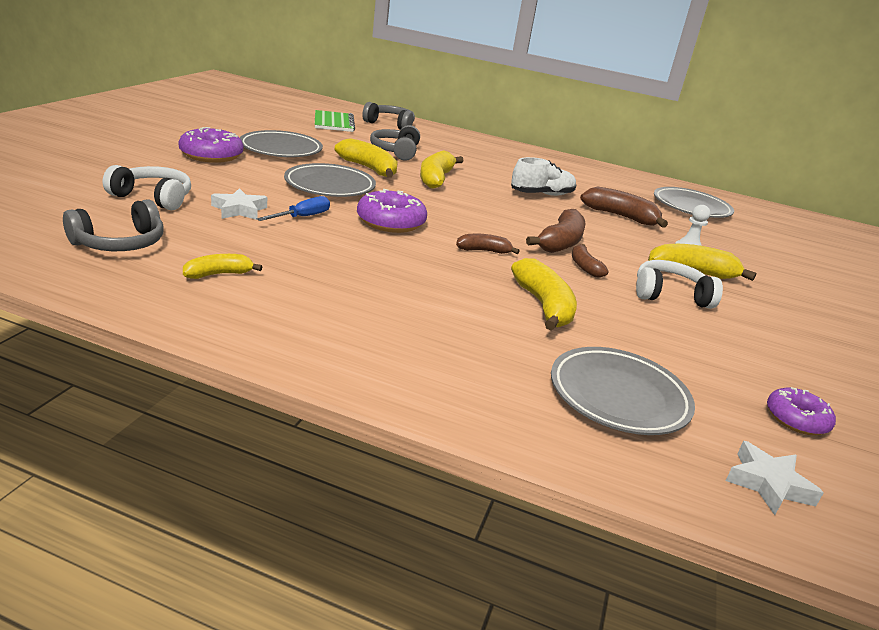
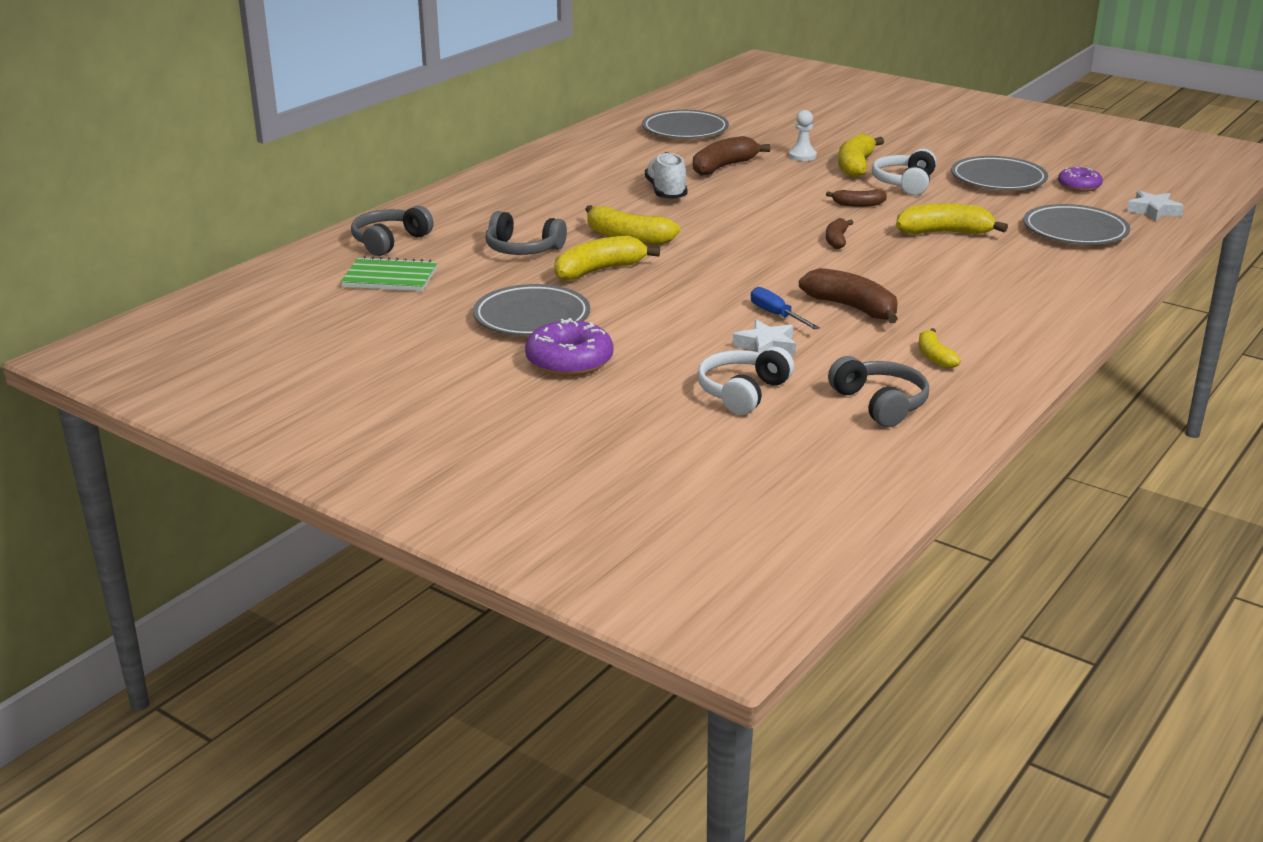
camera: 70 degrees left, 0 degrees up
grey plate [284,163,376,197] -> grey plate moved to [951,156,1048,190]
purple donut [357,189,427,233] -> none
brown banana [526,209,586,253] -> brown banana moved to [799,268,898,323]

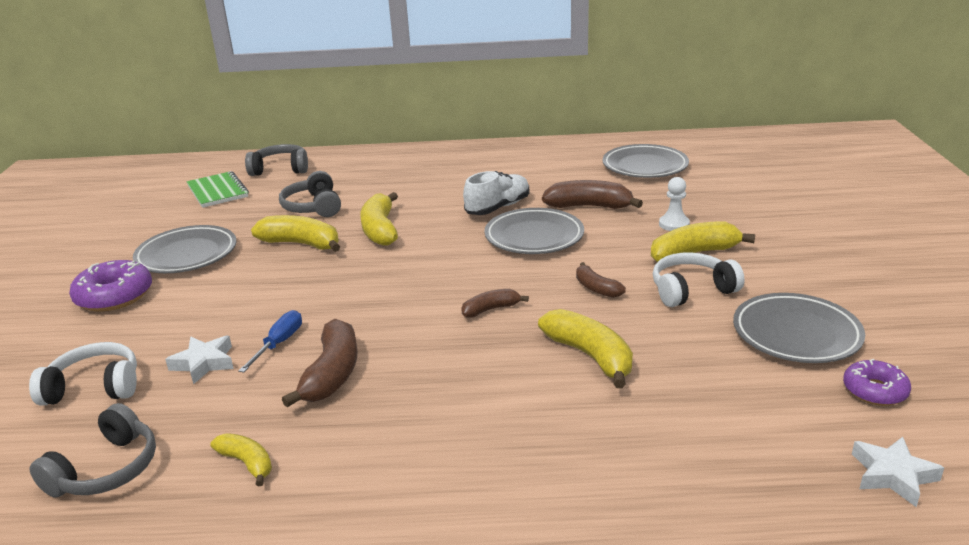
camera: 55 degrees right, 0 degrees up
yellow banana [918,328,961,369] -> yellow banana turned 90 degrees clockwise [210,433,272,487]
grey plate [1023,204,1130,244] -> grey plate moved to [484,208,584,254]

